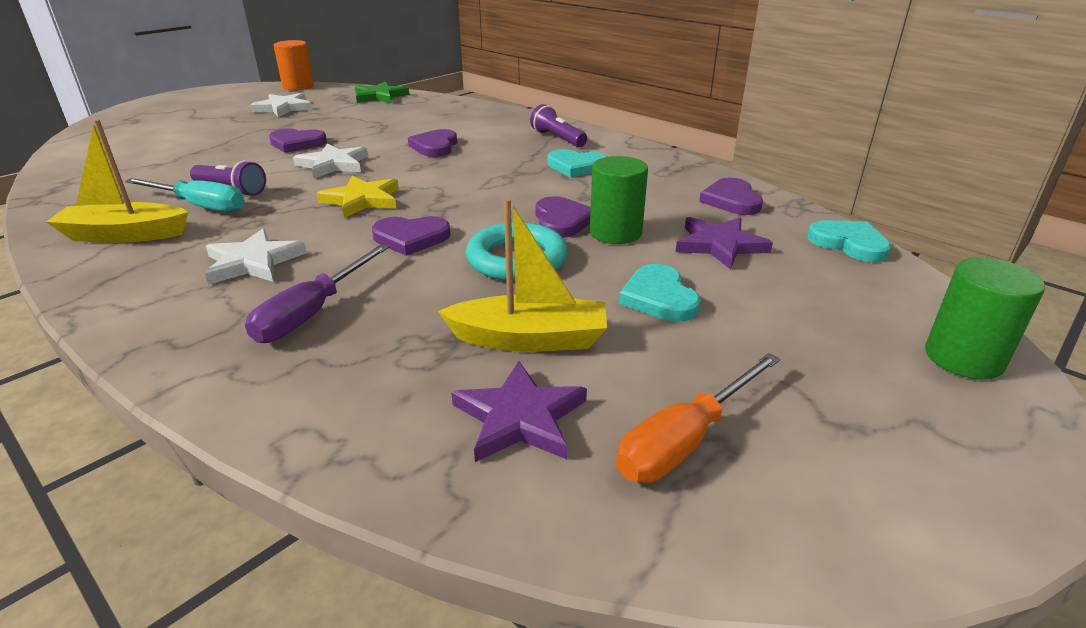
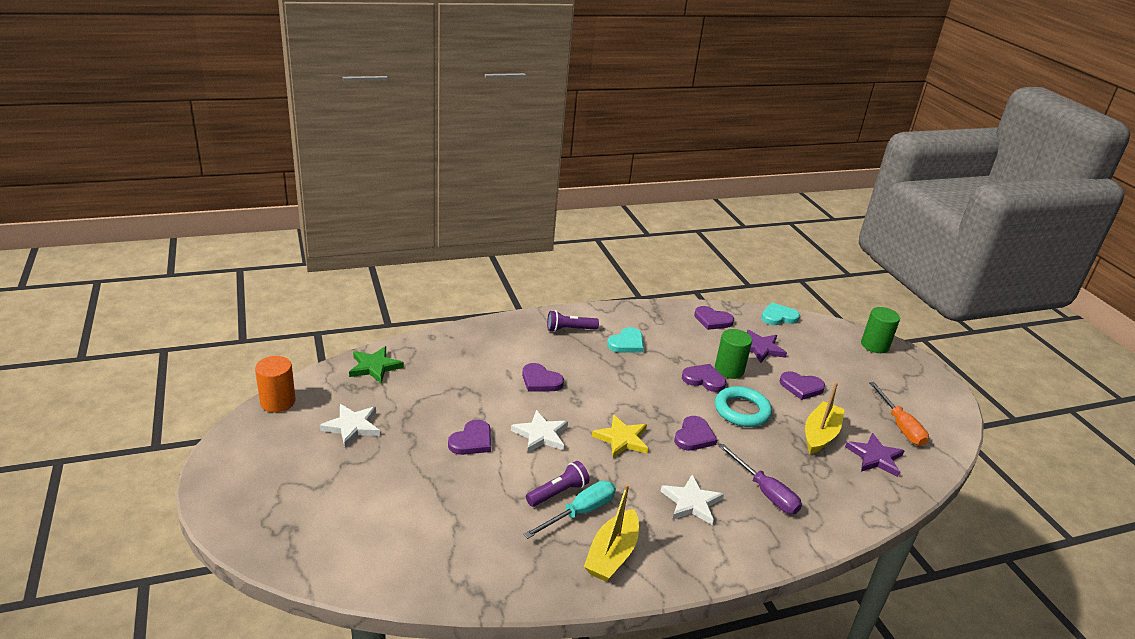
camera: 65 degrees left, 0 degrees up
turquoise heart [618,264,701,322] -> purple heart [780,371,825,400]

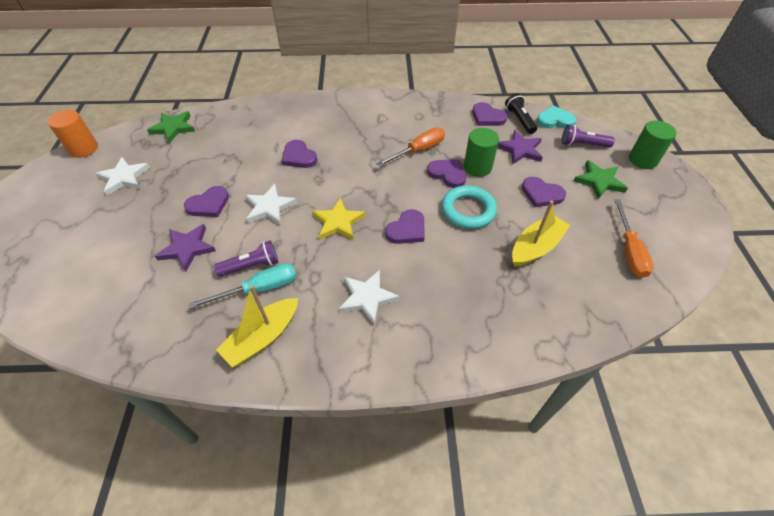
camera: 20 degrees right, 20 degrees up
purple flashlight [547,310,599,332] -> purple flashlight moved to [562,125,615,148]
turquoise heart [607,327,644,353] -> none
purple screwdriver [719,444,802,514] -> none
purple star [845,433,904,477] -> purple star moved to [155,224,216,272]
none -> orange screwdriver [376,127,445,167]
none -> black flashlight [505,93,537,134]
none -> green star [573,160,628,199]

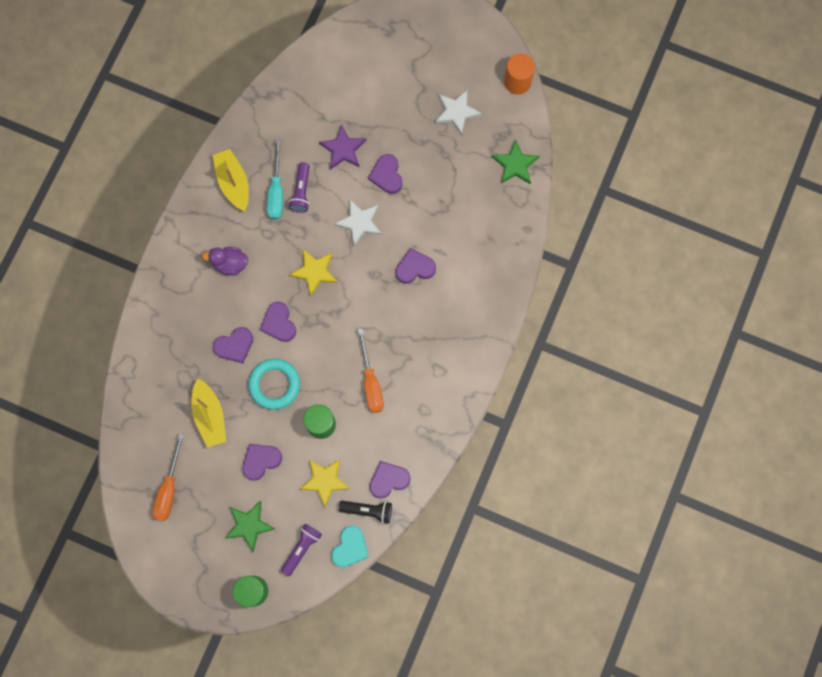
camera: 115 degrees right, 25 degrees up
white star [339,270,399,325] -> purple duck [202,247,248,276]
purple heart [427,159,466,188] -> purple heart moved to [213,327,253,363]
purple star [497,130,543,164] -> yellow star [300,459,350,507]
orange screwdriver [614,199,654,278] -> orange screwdriver turned 105 degrees counterclockwise [152,434,184,521]

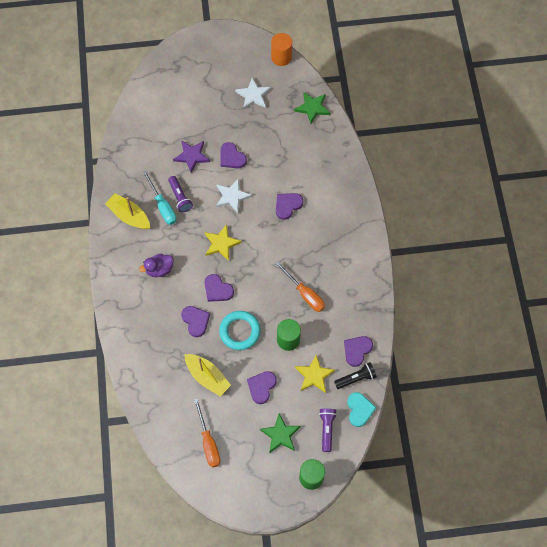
camera: 30 degrees left, 10 degrees down
purple heart [213,327,253,363] -> purple heart turned 60 degrees counterclockwise [181,306,210,337]

